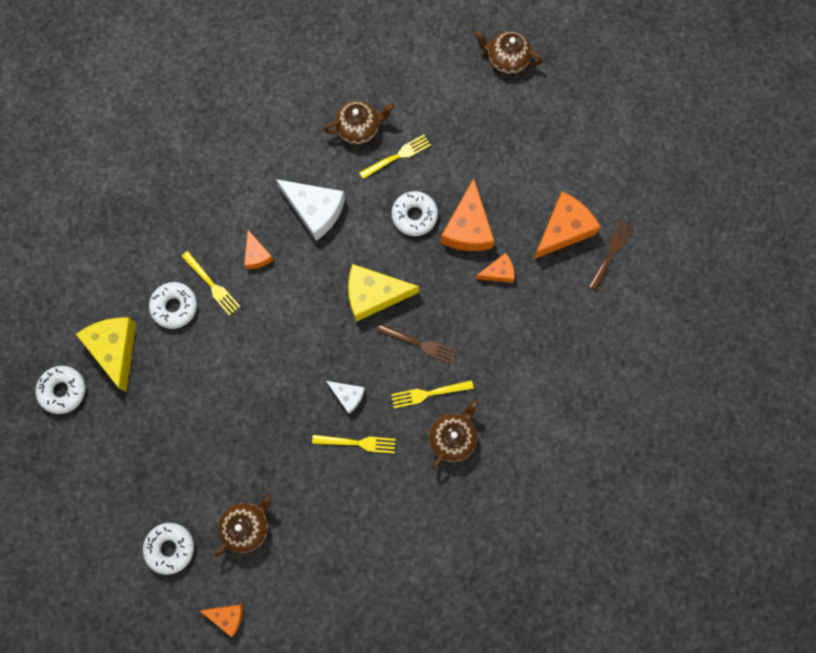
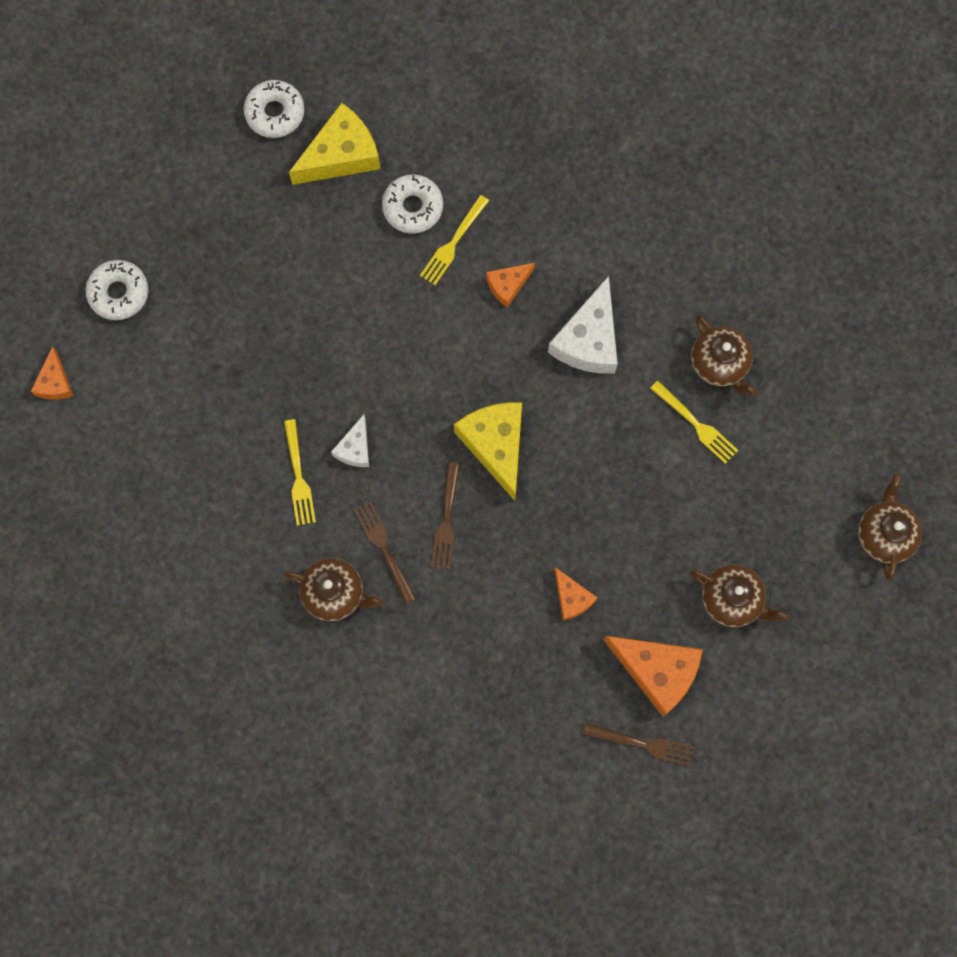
camera: 75 degrees right, 0 degrees up
brown teapot [214,494,272,557] -> brown teapot moved to [690,564,789,627]
yellow fork [391,380,474,408] -> brown fork [354,502,416,604]
white donut [392,191,438,236] -> none
orange cheese [440,178,494,251] -> none

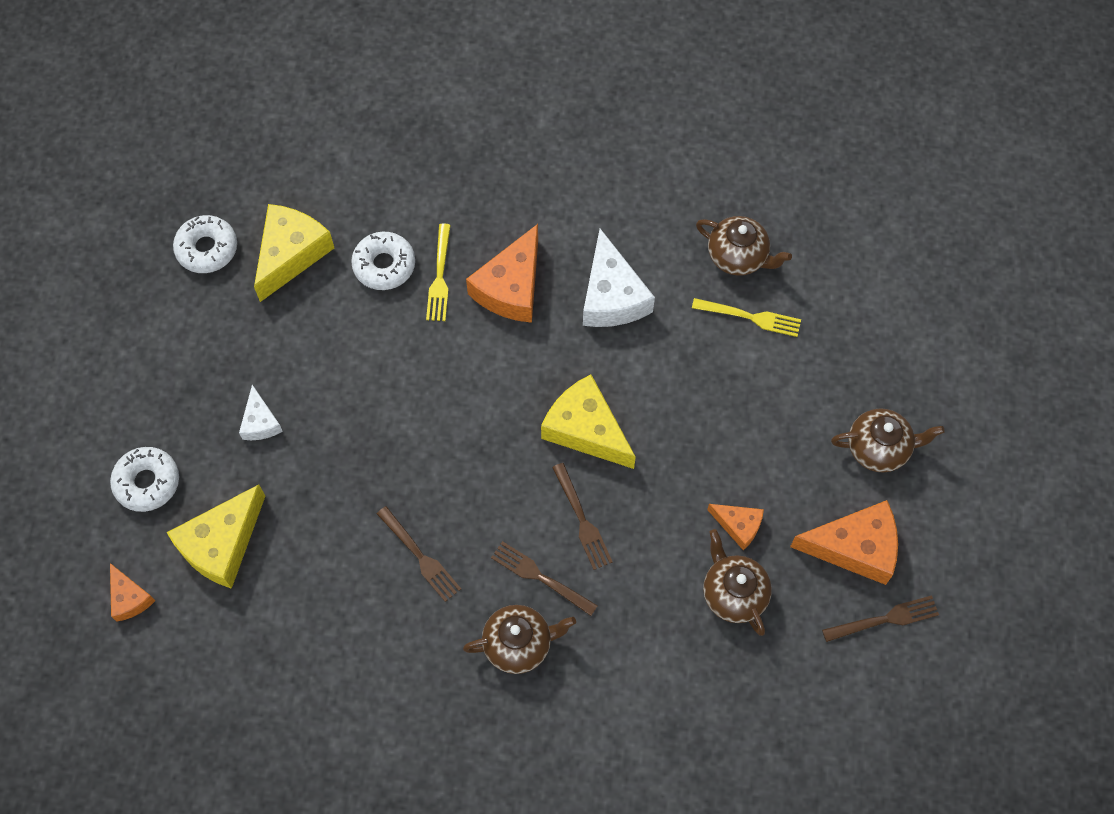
camera: 30 degrees left, 10 degrees down
yellow fork [284,419,316,526] -> brown fork [377,506,461,602]
white cheese [331,415,369,467] -> white cheese moved to [239,385,283,440]
orange cheese [486,263,535,308] -> orange cheese [466,224,538,323], size x1.84
brown teapot [858,473,922,580] -> brown teapot moved to [703,529,772,636]
none -> yellow cheese [166,485,265,589]

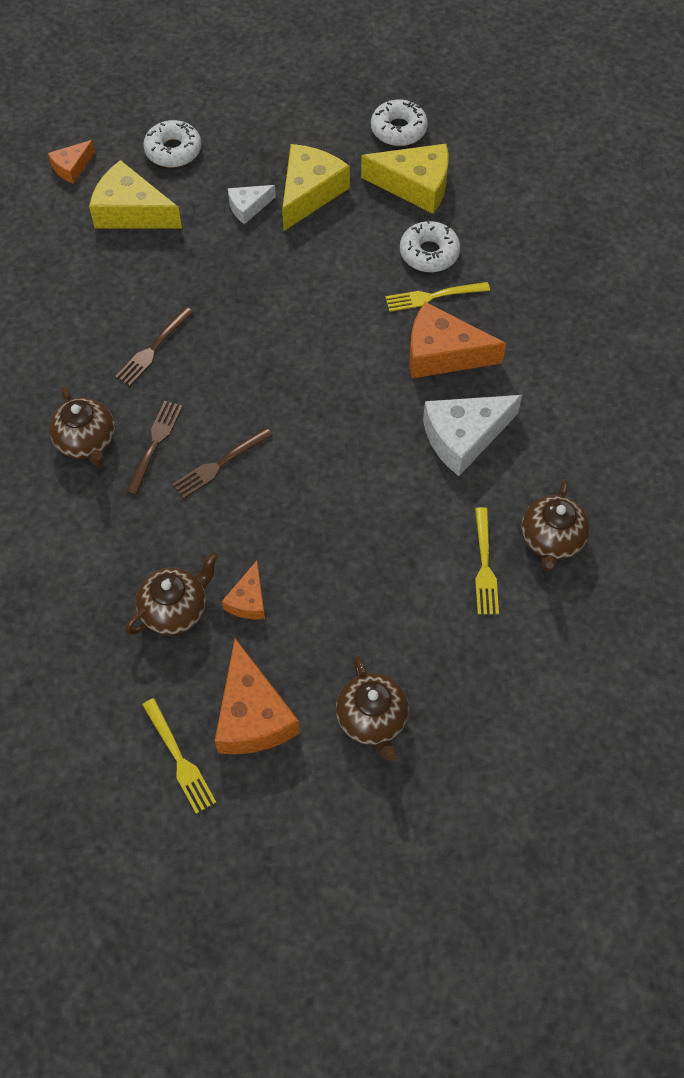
camera: 75 degrees right, 5 degrees down
yellow cheese [541,374,636,469] -> yellow cheese moved to [282,144,350,231]
brown fork [822,595,939,642] -> yellow fork [142,698,216,814]

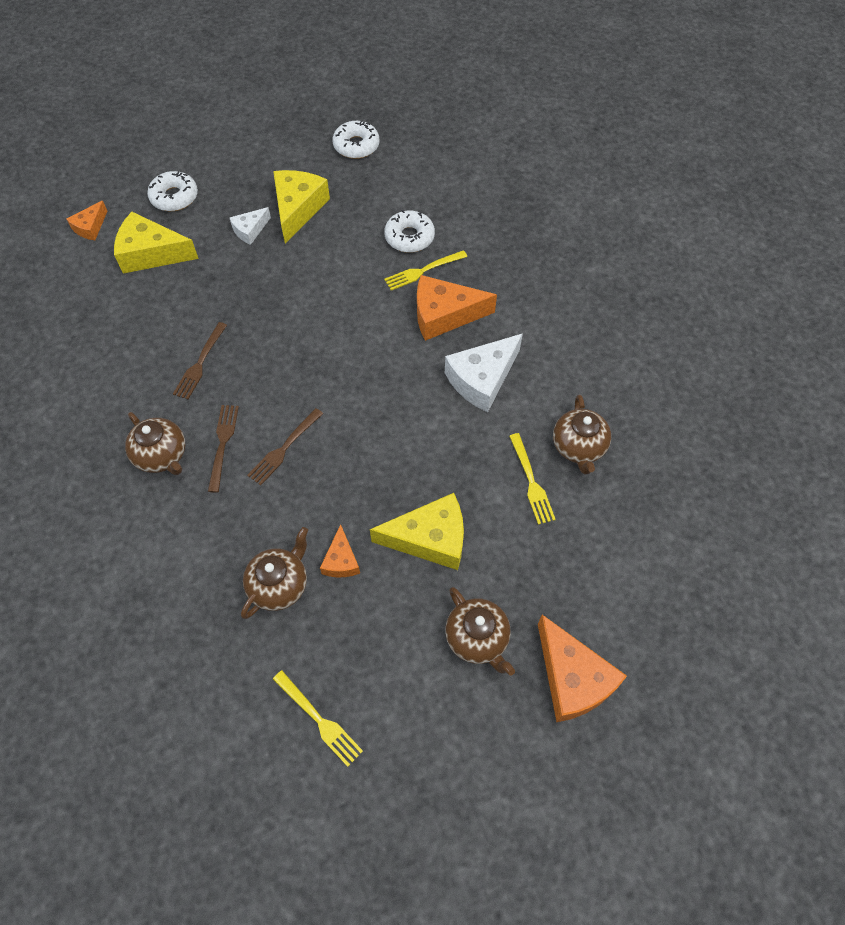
camera: 15 degrees left, 0 degrees up
orange cheese [215,638,300,754] -> orange cheese moved to [538,615,627,722]
yellow cheese [361,144,448,214] -> yellow cheese moved to [370,493,464,570]

